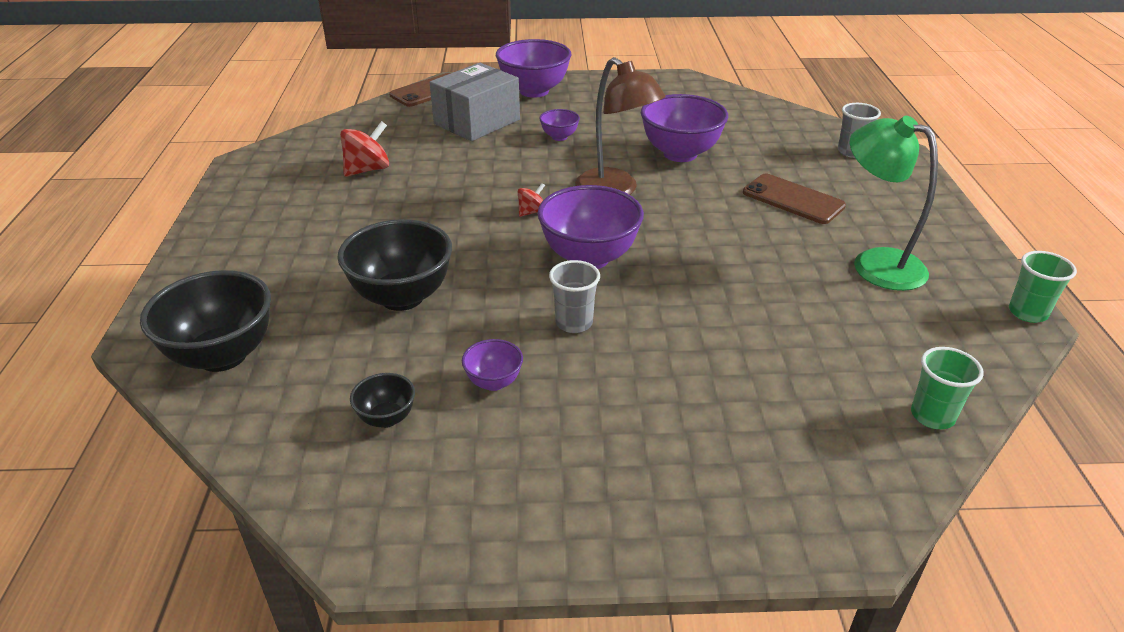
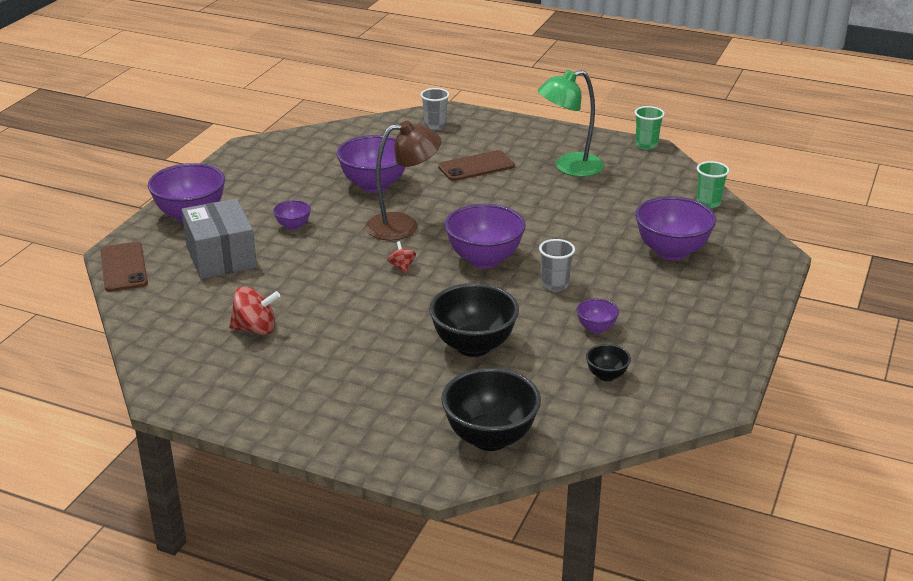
camera: 65 degrees left, 5 degrees down
red spinning top [340,121,389,177] -> red spinning top turned 105 degrees clockwise [229,286,280,335]
none -> purple bowl [635,196,716,260]

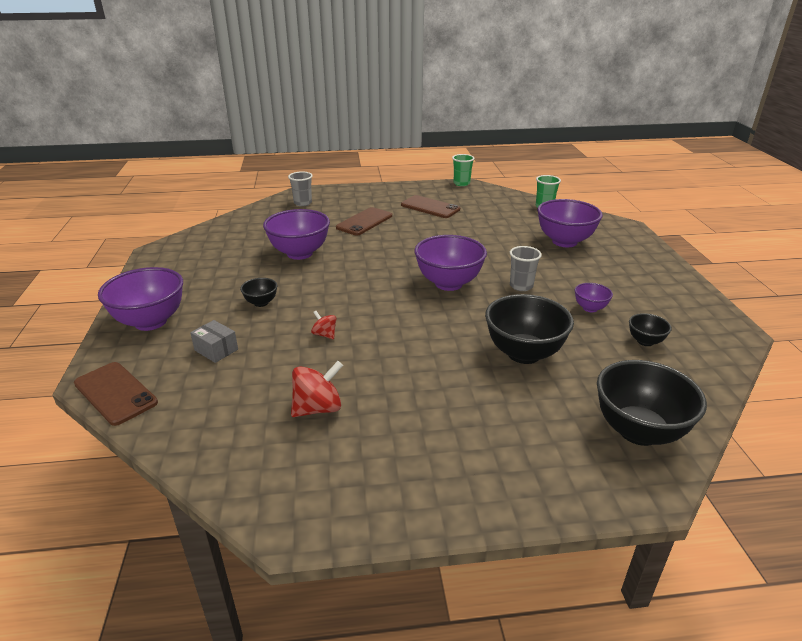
camera: 30 degrees left, 0 degrees up
grey box [181,198,257,279] -> grey box [190,320,238,363], size x0.48
purple bowl [273,200,311,230] -> black bowl [240,278,277,307]
brown lamp [365,120,442,241] -> none
red spinning top [388,241,416,273] -> red spinning top moved to [311,311,337,339]
green lamp [538,70,604,177] -> brown phone [401,195,460,218]

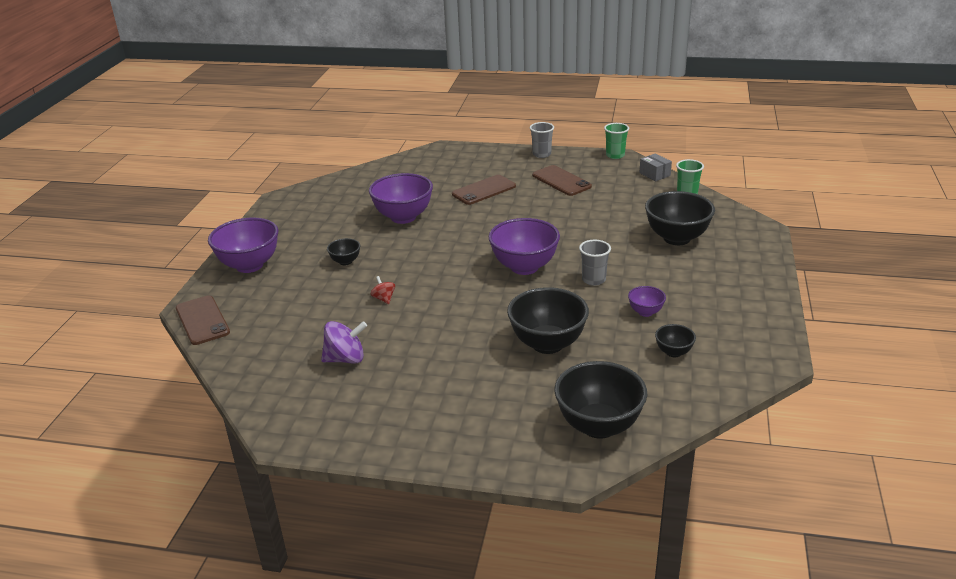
camera: 20 degrees right, 0 degrees up
grey box [190,320,238,363] -> grey box moved to [639,153,672,181]
grey cup [288,171,313,206] -> grey cup moved to [530,122,554,158]
red spinning top [291,361,343,417] -> purple spinning top [321,321,367,364]
purple bowl [537,199,603,247] -> black bowl [645,191,715,245]

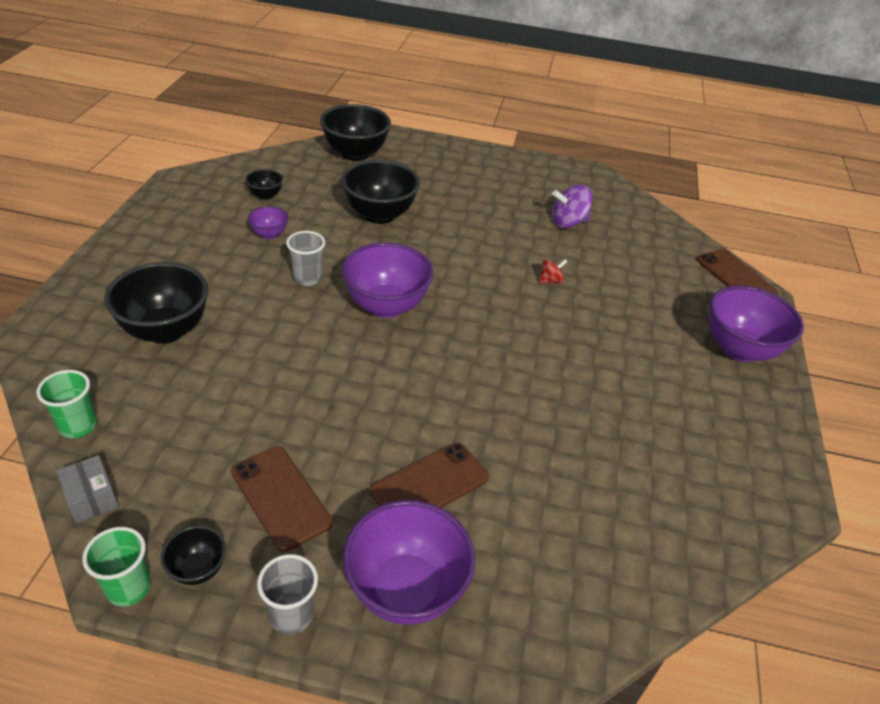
camera: 175 degrees right, 10 degrees up
black bowl [327,238,360,265] -> black bowl moved to [161,526,226,585]
purple bowl [369,173,433,224] -> purple bowl moved to [343,500,475,625]
red spinning top [370,276,395,304] -> red spinning top turned 90 degrees counterclockwise [539,259,567,284]

